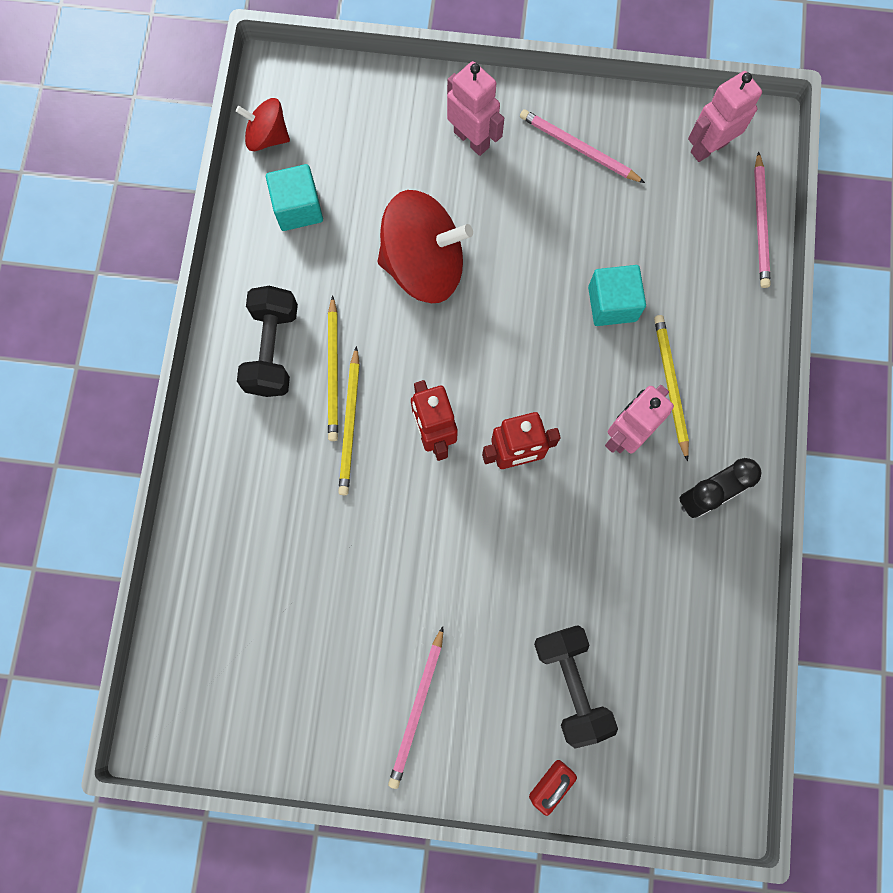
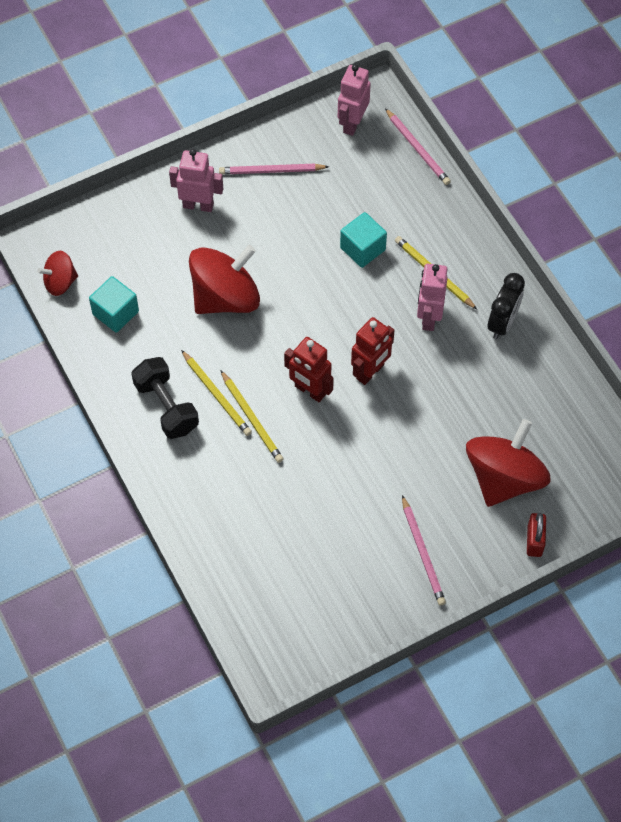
camera: 35 degrees left, 15 degrees down
black dumbbell [534,625,618,749] -> red spinning top [466,419,551,507]

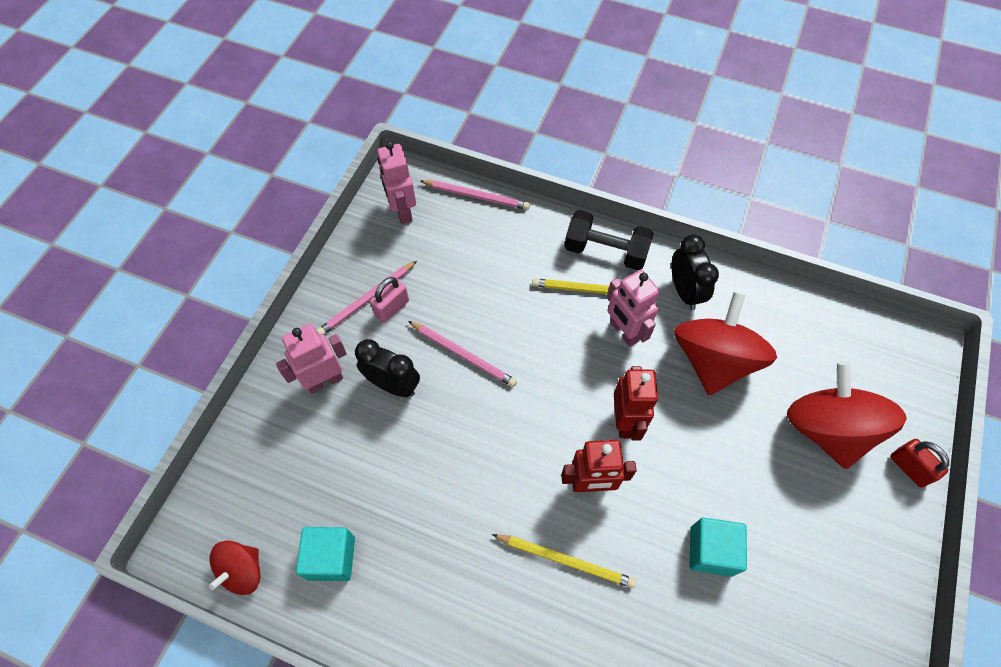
camera: 40 degrees left, 0 degrees up
black dumbbell [131,357,199,439] -> black dumbbell moved to [565,210,654,270]
yellow pencil [181,350,252,436] -> none
red spinning top [189,245,260,314] -> red spinning top moved to [674,292,777,395]
turquoise cube [340,212,387,268] -> turquoise cube moved to [690,517,747,577]
pink pencil [402,495,446,606] -> pink pencil moved to [408,321,517,387]
none -> black clock [355,339,420,397]
none -> pink padlock [370,277,409,323]

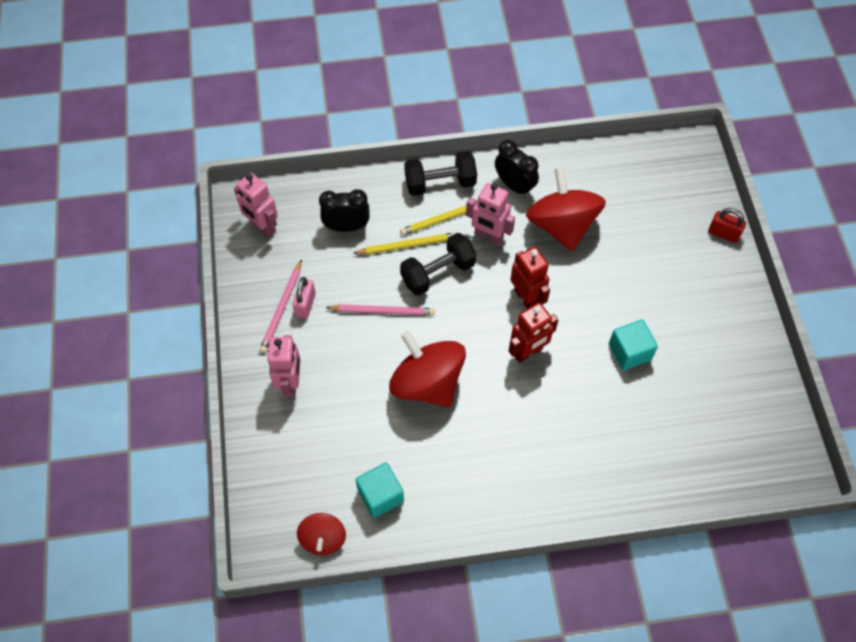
camera: 30 degrees left, 0 degrees up
pink robot [276,324,347,394] -> pink robot turned 150 degrees clockwise [267,335,300,396]
black clock [355,339,420,397] -> black clock moved to [319,189,370,232]
pink pencil [420,180,530,210] -> none
yellow pencil [492,534,636,588] -> yellow pencil moved to [354,232,456,254]
red spinning top [787,361,907,469] -> red spinning top moved to [389,331,466,407]
none -> black dumbbell [400,233,476,296]

